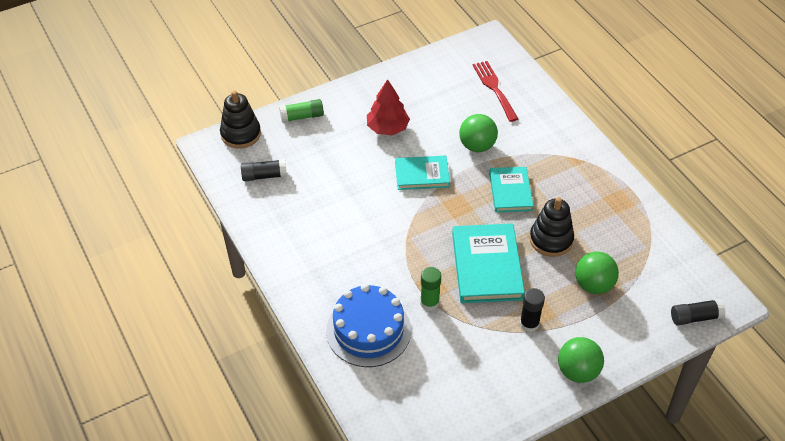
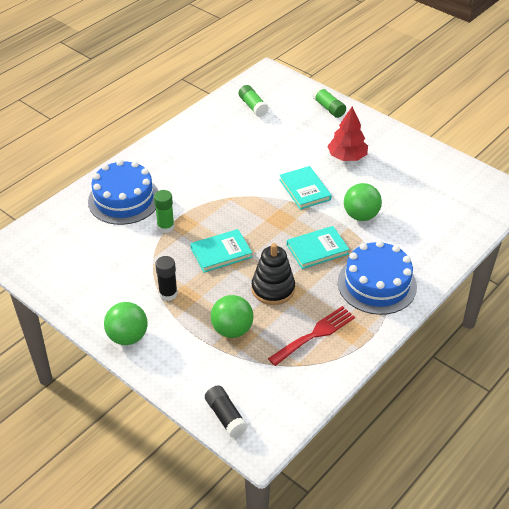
camera: 70 degrees right, 5 degrees down
black stacking toy [220,91,261,148] -> none
black glue stick [241,159,287,181] -> green glue stick [239,85,269,117]
turquoise book [452,224,525,303] -> turquoise book [190,229,252,273], size x0.64
red fork [473,61,518,122] -> red fork moved to [268,306,355,366]
none -> blue cake [338,241,417,315]

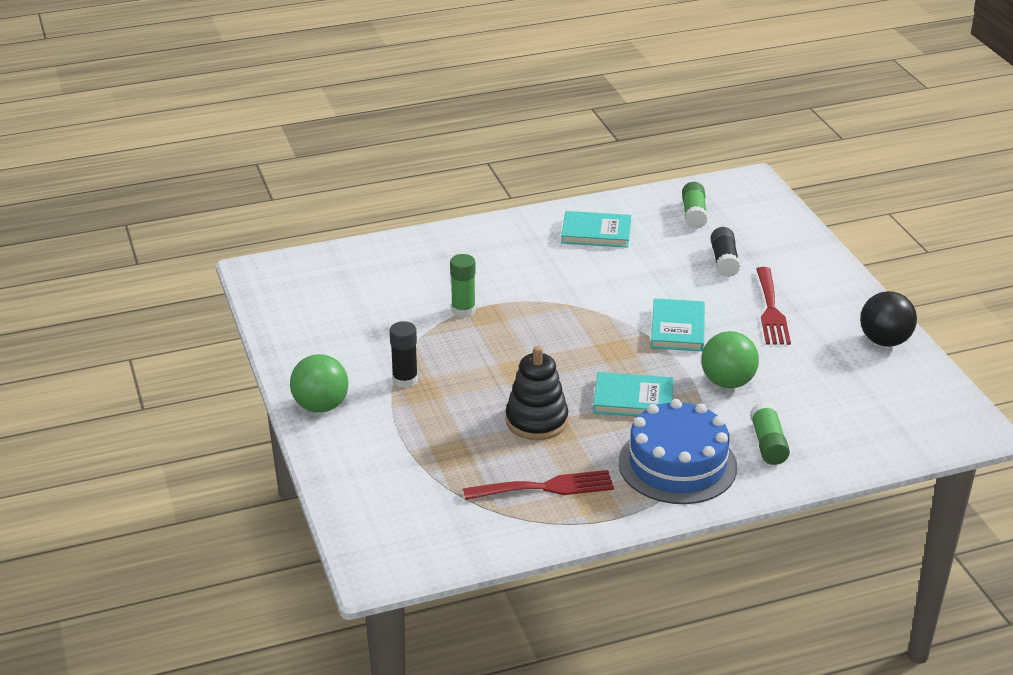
camera: 30 degrees right, 10 degrees down
blue cake [88,160,159,225] -> none
turquoise book [190,229,252,273] -> turquoise book moved to [561,211,631,248]
black glue stick [205,385,248,438] -> black glue stick moved to [711,227,740,277]
green ball [211,295,254,338] -> none
green glue stick [312,86,346,118] -> green glue stick moved to [750,402,790,465]
red tree [327,107,368,161] -> red fork [756,267,791,345]
none -> black ball [860,291,917,347]

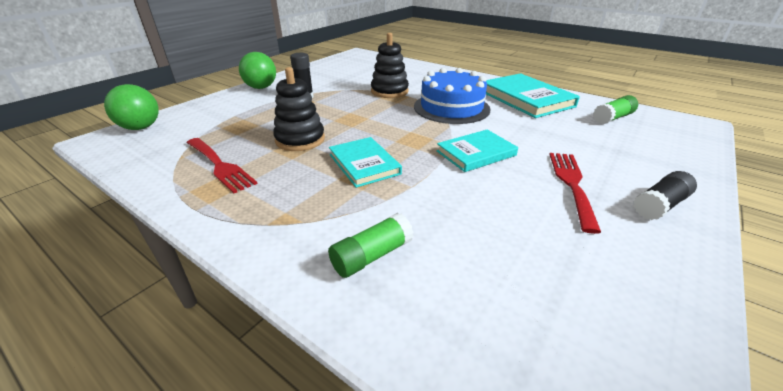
camera: 55 degrees right, 0 degrees up
green glue stick [450,254,476,317] -> black stacking toy [371,33,409,98]
turquoise book [561,211,631,248] -> turquoise book [486,73,580,118], size x1.57
blue cake [619,399,737,504] -> blue cake moved to [414,68,491,124]
green ball [701,331,759,388] -> green ball moved to [104,84,159,130]
black glue stick [711,227,740,277] -> black glue stick moved to [634,171,697,220]
red fork [756,267,791,345] -> red fork turned 135 degrees clockwise [549,153,601,234]
black ball [860,291,917,347] -> none

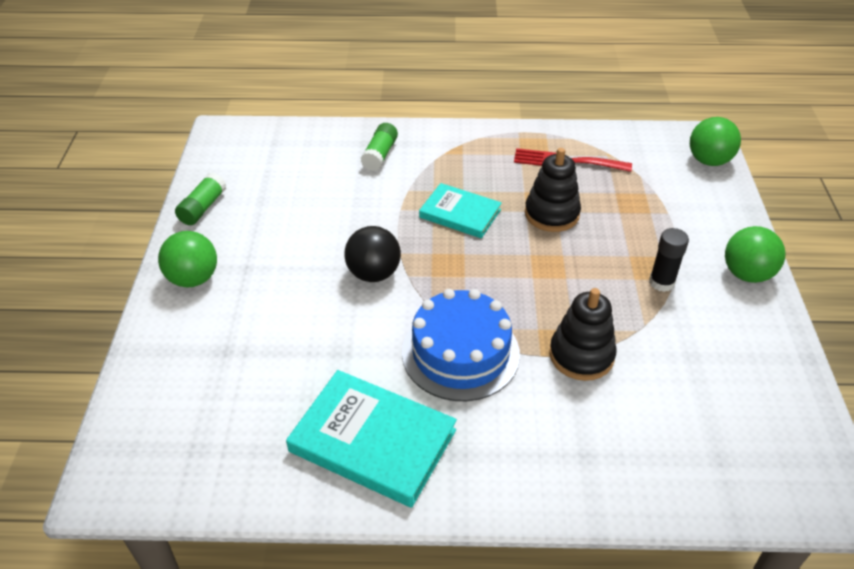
camera: 145 degrees right, 10 degrees up
turquoise book [437,130,518,172] -> black ball [344,226,401,282]
red fork [549,153,601,234] -> none
green glue stick [593,95,638,124] -> green glue stick moved to [175,173,226,225]
black glue stick [634,171,697,220] -> green ball [158,231,217,287]

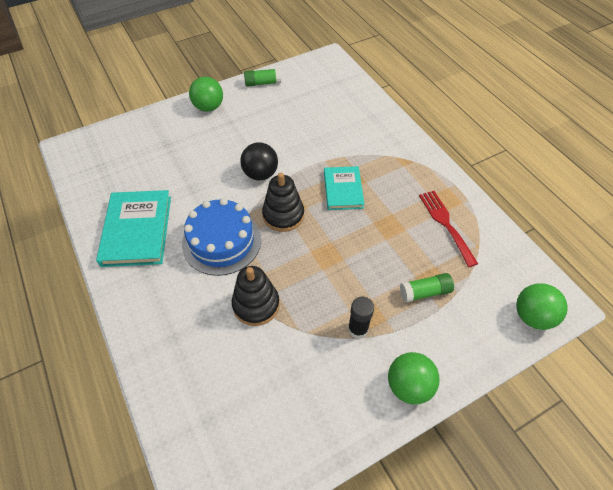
camera: 60 degrees right, 10 degrees up
green glue stick [361,123,398,171] -> green glue stick moved to [400,273,454,302]
black stacking toy [525,148,581,232] -> black stacking toy moved to [262,173,304,232]

